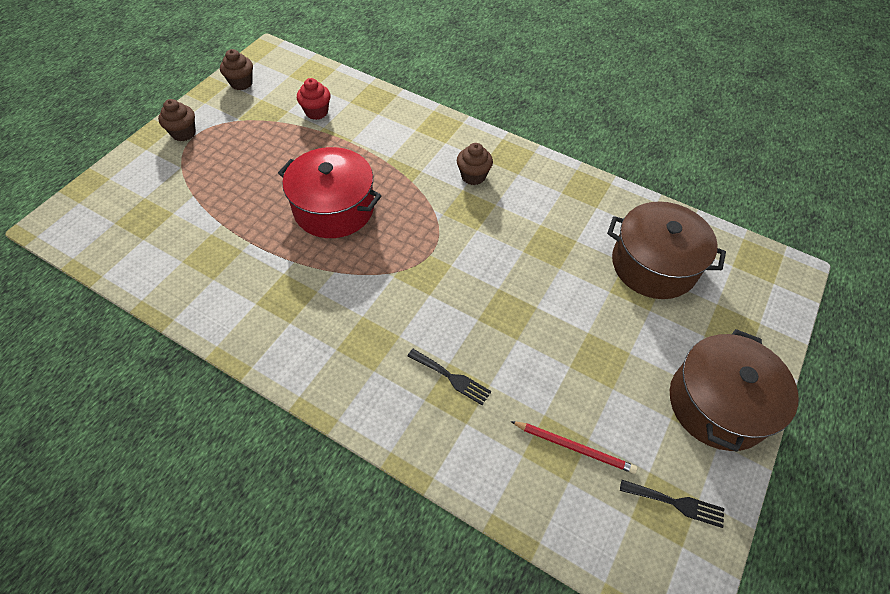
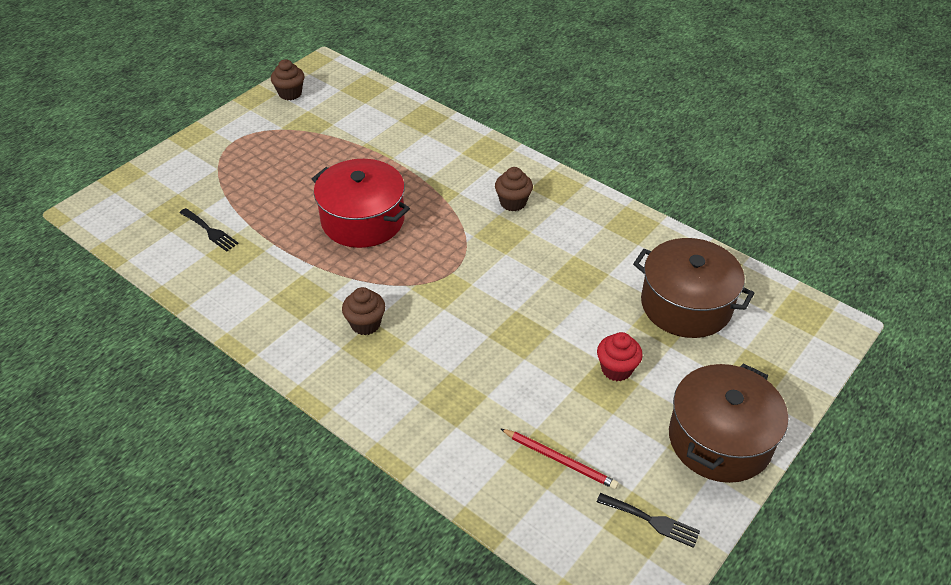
camera: 10 degrees right, 10 degrees down
brown cupcake [158,99,196,141] -> brown cupcake moved to [342,287,385,335]
red cupcake [297,78,330,120] -> red cupcake moved to [597,332,643,381]
black fork [408,349,491,405] -> black fork moved to [180,208,239,252]

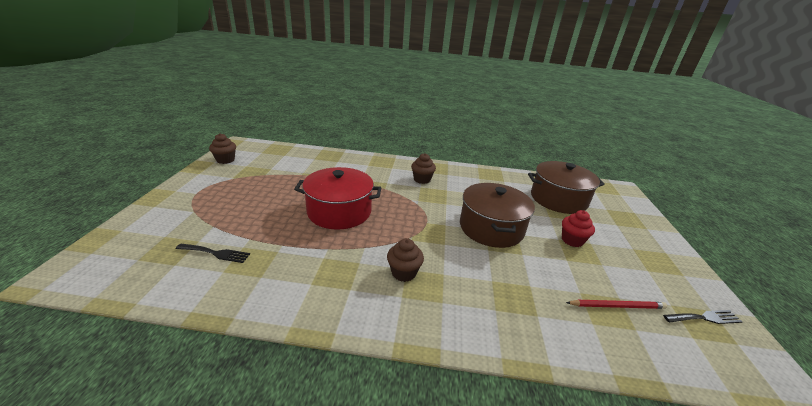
camera: 35 degrees left, 15 degrees down
brown pot [669,363,788,483] -> brown pot moved to [460,183,535,248]

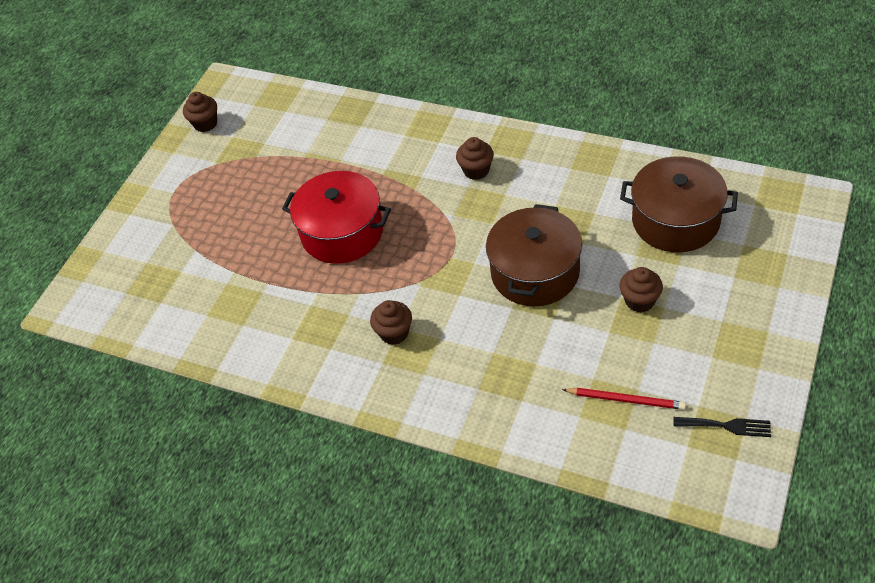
camera: 25 degrees right, 20 degrees up
black fork [176,244,250,263] -> none
red cupcake [562,210,595,247] -> brown cupcake [619,267,663,313]

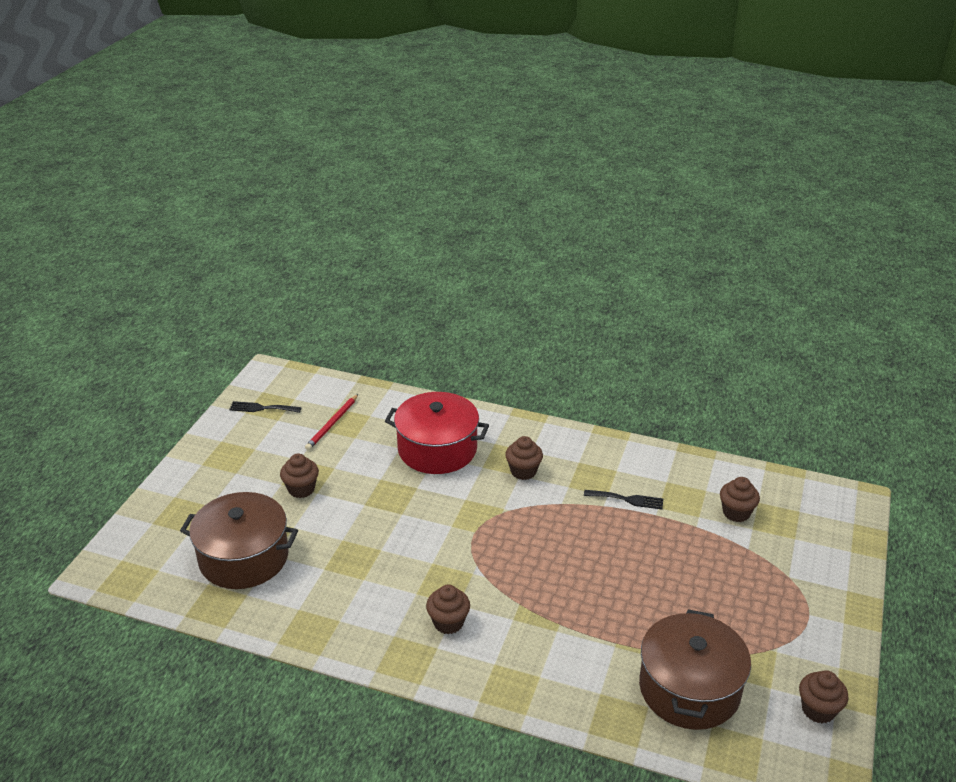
camera: 170 degrees right, 15 degrees down
red pot [282,171,391,264] -> red pot moved to [385,392,489,474]
brown pot [486,204,582,306] -> brown pot moved to [639,609,751,730]
red pencil [562,388,686,410] -> red pencil turned 75 degrees counterclockwise [305,394,358,450]
none -> black fork [584,490,663,510]
none -> brown cupcake [720,477,760,522]

